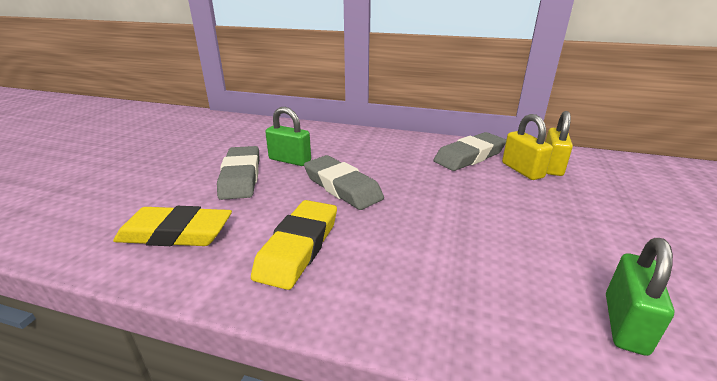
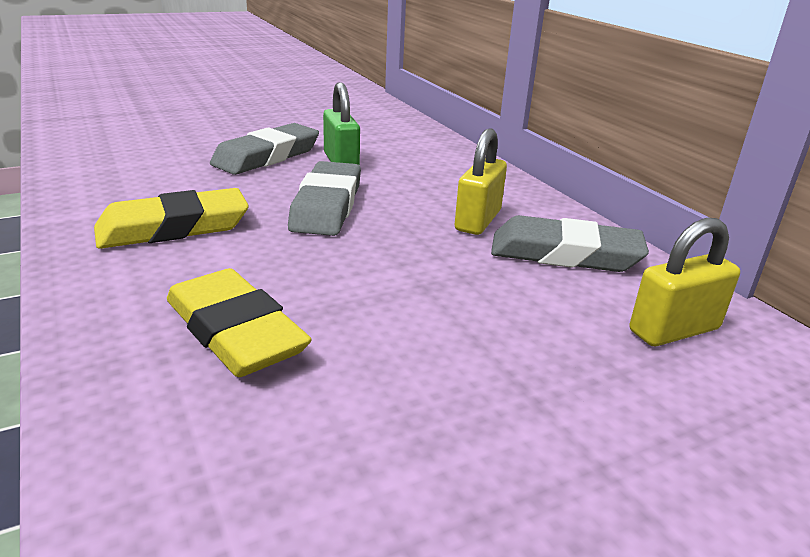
camera: 45 degrees right, 0 degrees up
yellow eraser [113,206,232,246] -> yellow eraser moved to [167,268,312,377]
yellow padlock [502,114,553,180] -> yellow padlock moved to [455,128,507,235]
green padlock [606,238,675,356] -> none

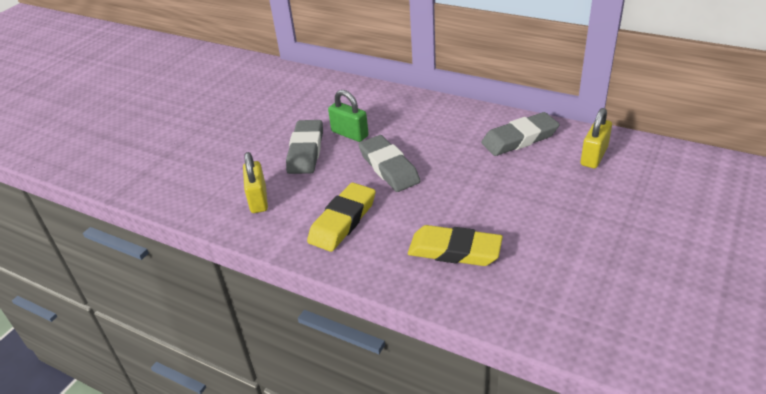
camera: 30 degrees left, 10 degrees up
yellow padlock [455,128,507,235] -> yellow padlock moved to [243,152,268,213]

